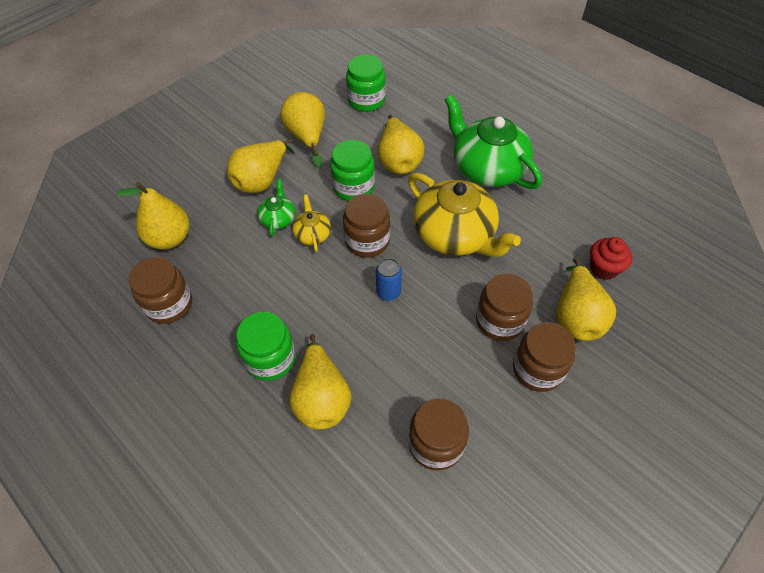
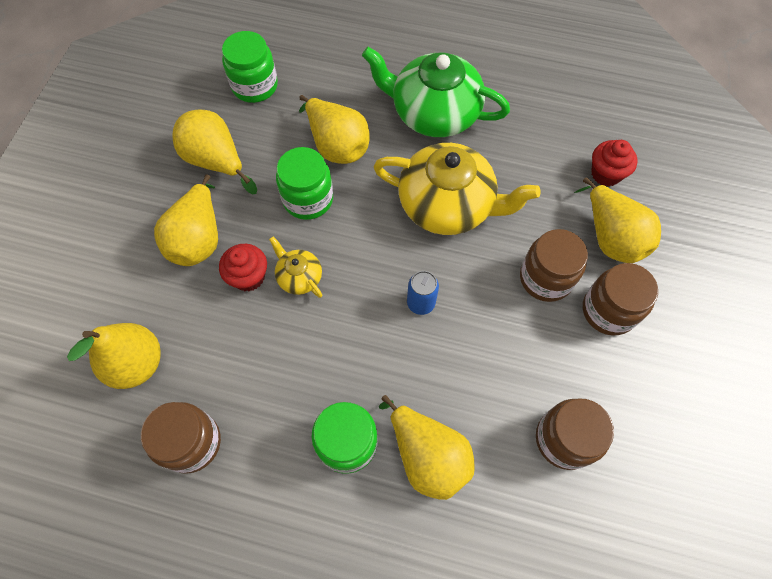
camera: 30 degrees left, 10 degrees up
green teapot [257,179,295,236] -> red cupcake [219,244,267,291]
brown jar [343,193,390,258] -> none

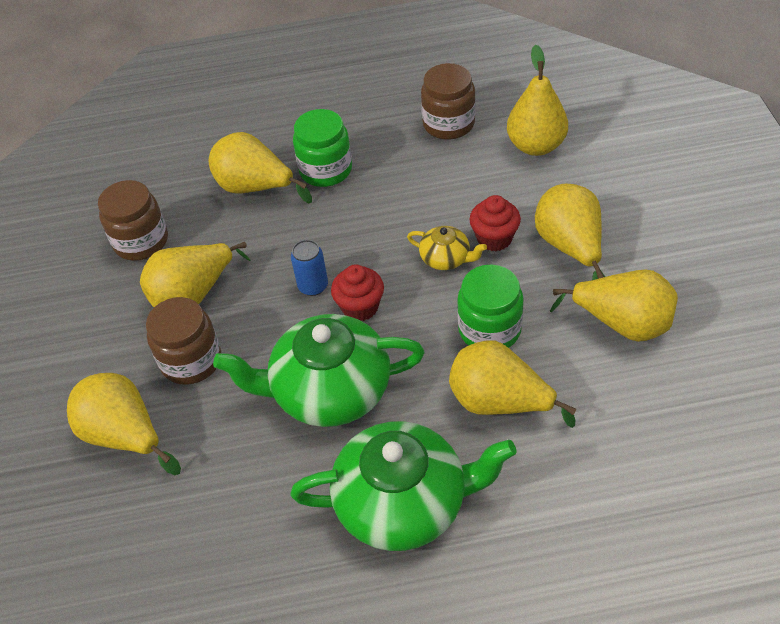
camera: 160 degrees right, 15 degrees down
green jar [222,31,278,103] -> none
yellow teapot [374,143,541,235] -> green teapot [213,314,425,427]
brown jar [583,263,658,336] -> none
red cupcake [591,140,638,186] -> red cupcake moved to [331,264,384,321]
none -> yellow pear [140,242,251,307]

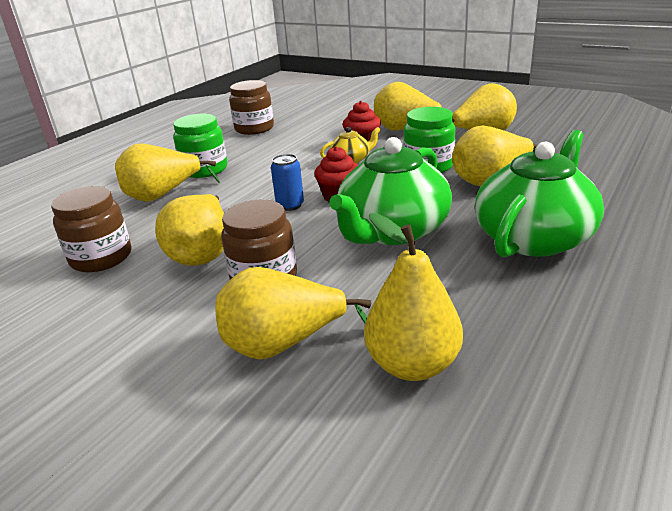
camera: 50 degrees left, 20 degrees down
yellow pear [507,45,568,156] -> yellow pear moved to [364,213,463,381]

